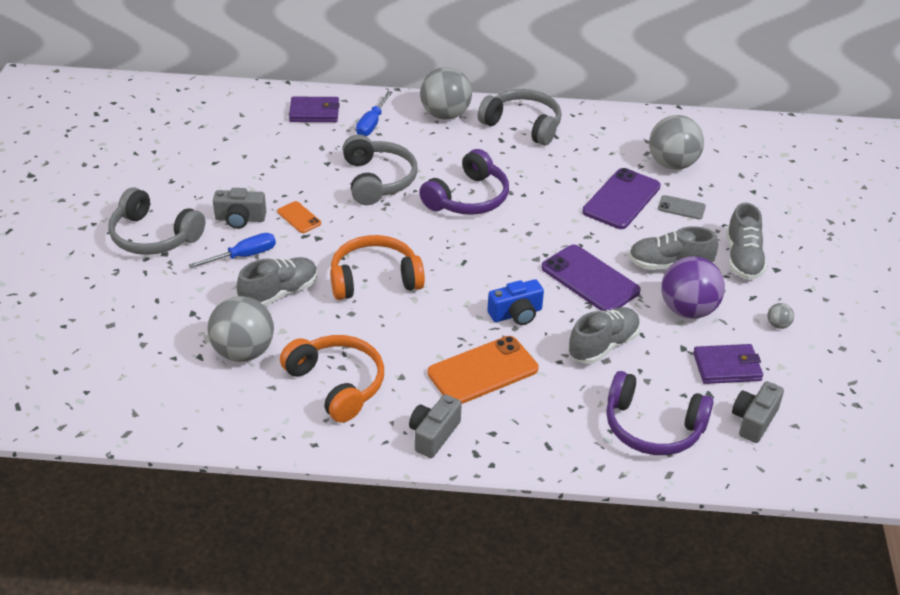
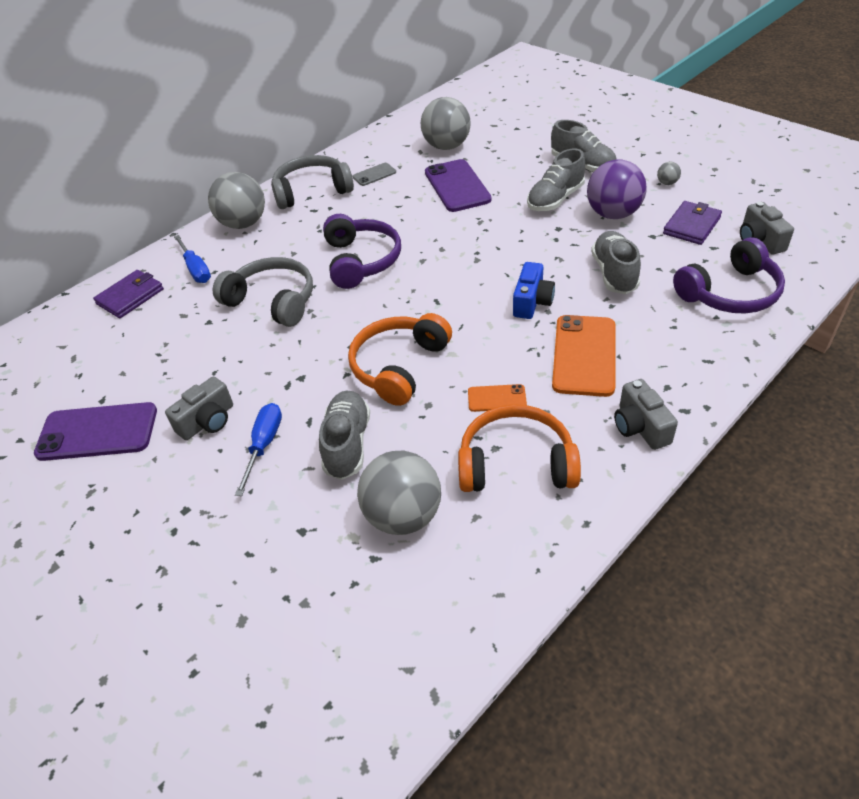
camera: 45 degrees left, 5 degrees up
grey headphones [108,187,205,255] -> none
orange phone [277,201,321,233] -> orange phone moved to [468,384,527,412]
purple phone [541,245,641,311] -> purple phone moved to [34,402,157,461]
grey phone [658,195,706,220] -> grey phone moved to [353,163,396,186]

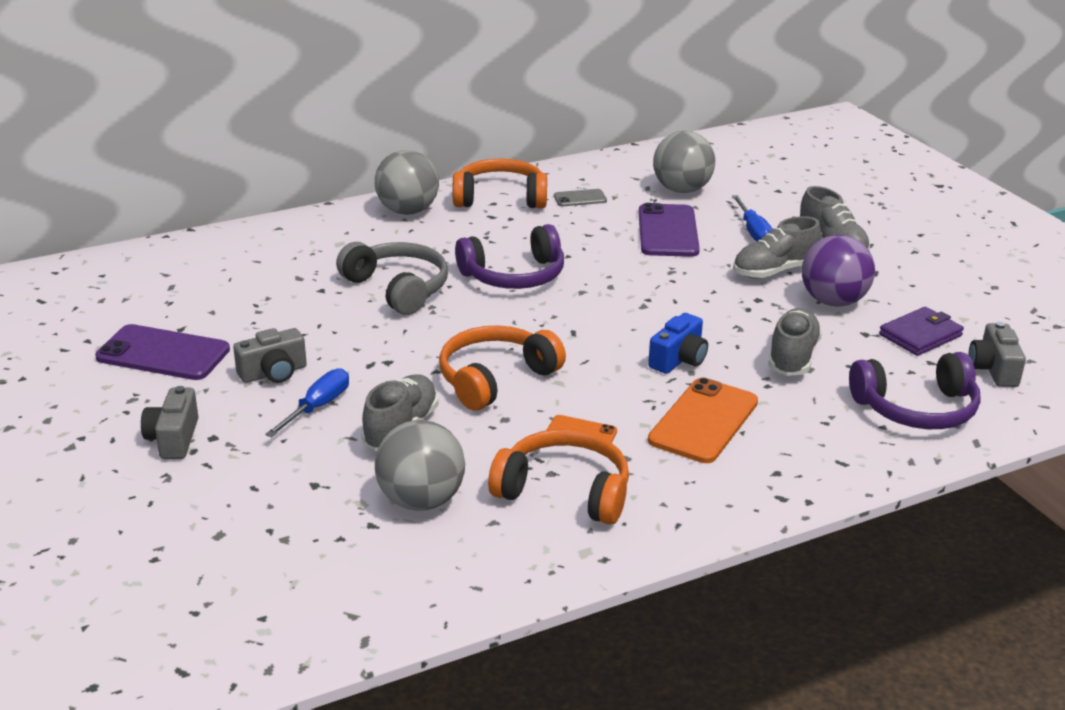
camera: 15 degrees right, 15 degrees down
purple wallet [93,270,164,318] -> none
blue screwdriver [174,235,211,283] -> blue screwdriver moved to [732,195,772,242]
grey headphones [271,155,354,209] -> orange headphones [452,158,547,209]
purple headphones [323,214,401,289] -> purple headphones turned 60 degrees clockwise [455,224,564,289]
grey camera [614,379,678,450] -> grey camera moved to [141,386,198,459]
grey ball [657,162,681,185] -> none

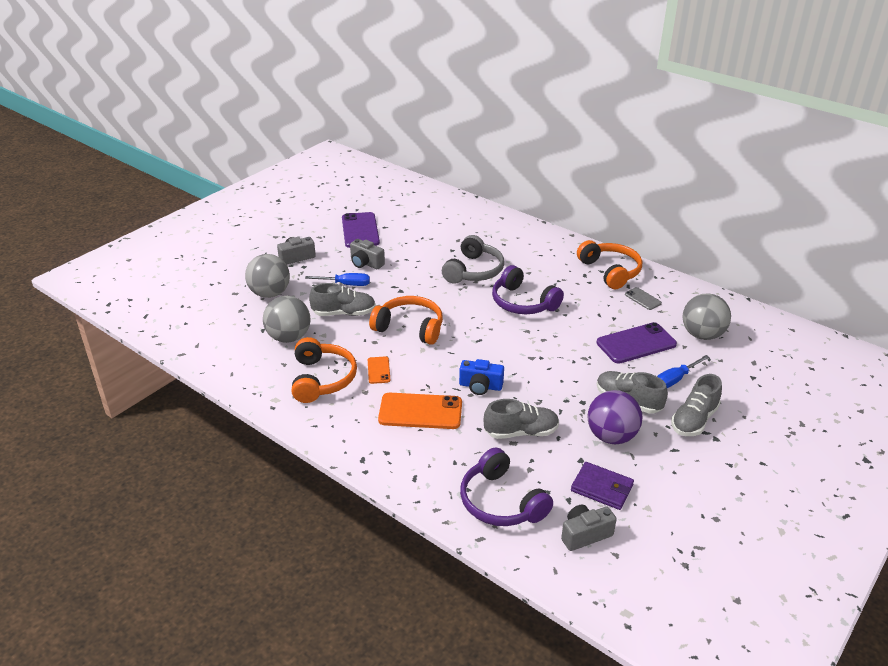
camera: 65 degrees right, 5 degrees up
grey ball [375,150,439,215] -> grey ball moved to [245,254,290,298]

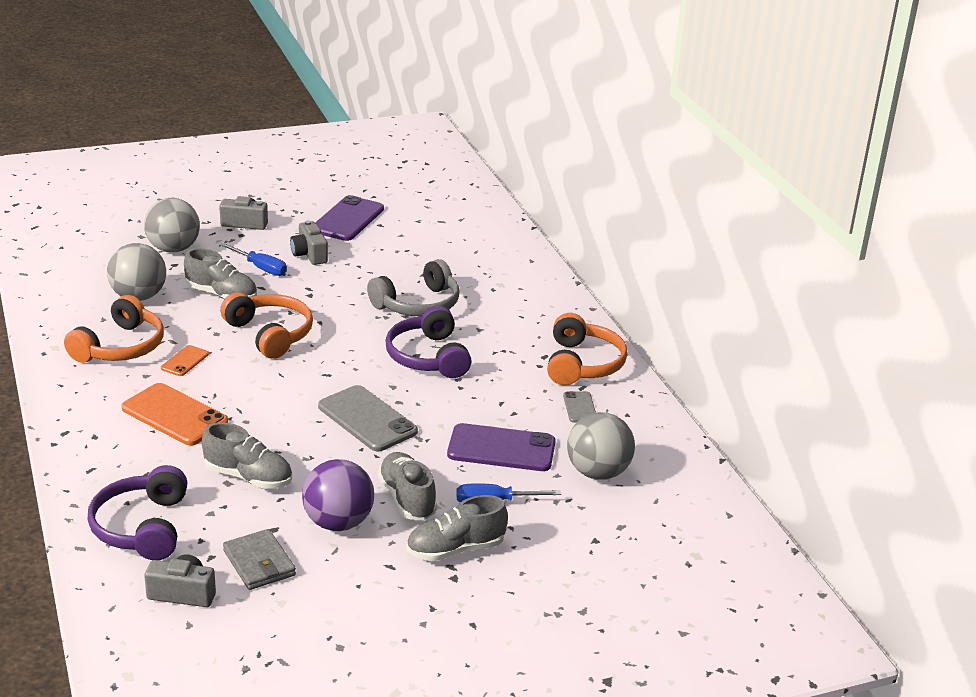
camera: 30 degrees right, 5 degrees down
blue camera [459,359,504,395] -> none
purple wallet [571,462,634,510] -> grey wallet [223,529,296,590]
none -> grey phone [318,385,418,451]

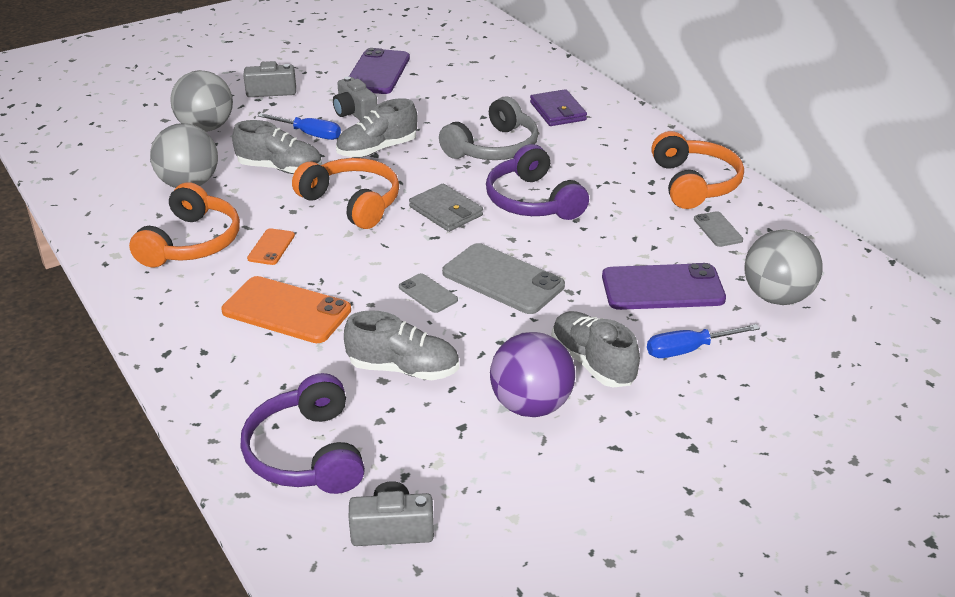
camera: 10 degrees left, 5 degrees up
grey wallet [223,529,296,590] -> grey wallet moved to [409,183,483,232]
grey shoe [406,495,508,561] -> grey shoe moved to [336,98,418,158]
none -> grey phone [399,273,458,313]
none -> purple wallet [530,89,587,126]

